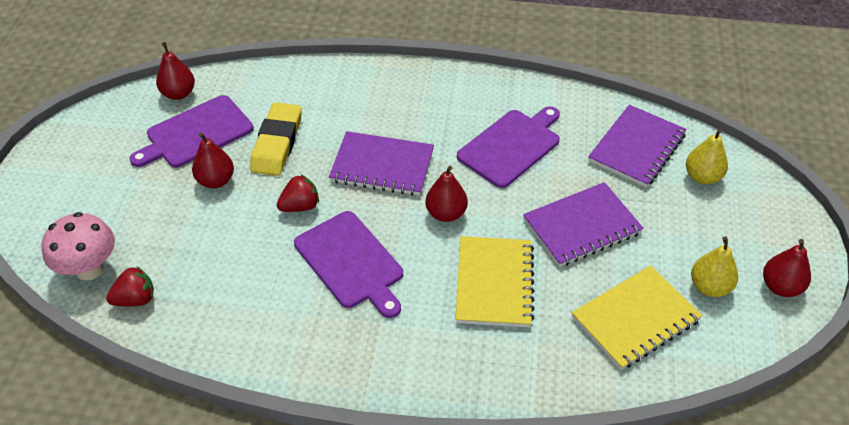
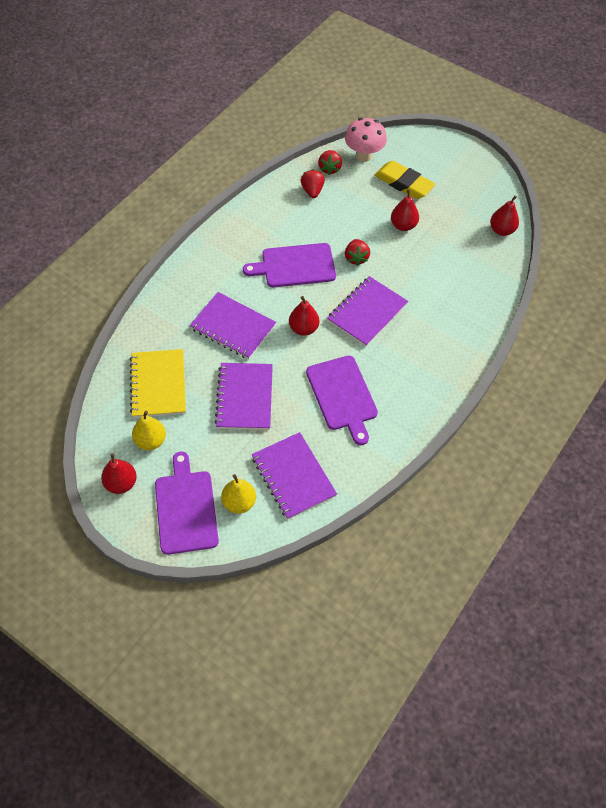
camera: 115 degrees right, 10 degrees up
purple cutting board [129,95,254,168] -> purple cutting board moved to [155,452,219,555]
yellow eraser [250,102,302,176] -> yellow eraser moved to [374,161,436,199]
yellow notebook [456,236,535,327] -> purple notebook [190,292,276,359]
none -> red strawberry [301,169,325,198]

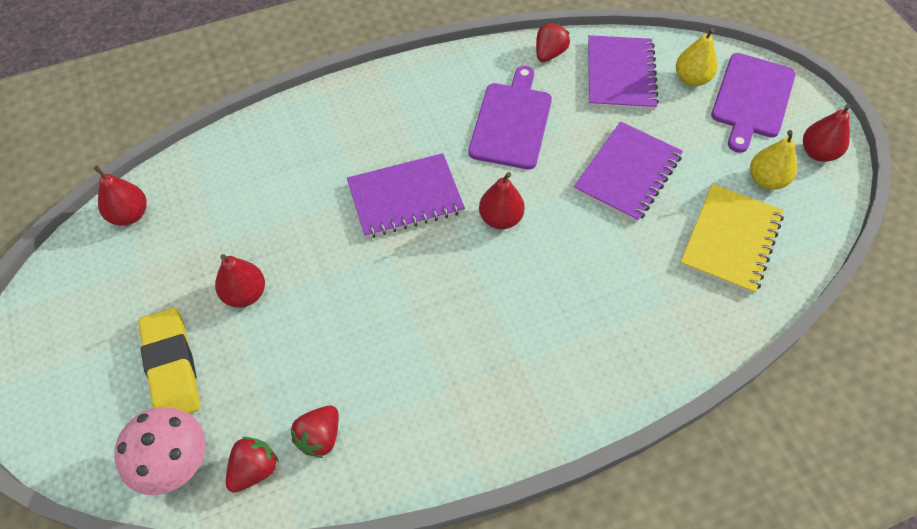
camera: 145 degrees left, 0 degrees up
purple notebook [190,292,276,359] -> none
purple cutting board [243,243,336,287] -> none
red strawberry [345,239,370,266] -> red strawberry moved to [536,23,570,62]

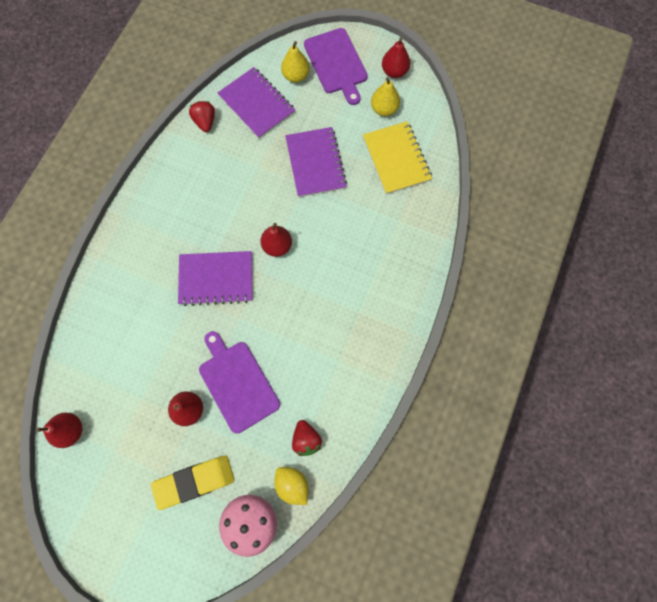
camera: 45 degrees left, 15 degrees up
yellow eraser [138,308,201,414] -> yellow eraser turned 45 degrees counterclockwise [151,456,235,510]
red strawberry [226,437,279,493] -> yellow lemon [274,467,308,505]
purple notebook [347,153,465,238] -> purple notebook turned 60 degrees clockwise [178,251,252,306]
purple cutting board [468,66,552,169] -> purple cutting board moved to [199,331,280,434]

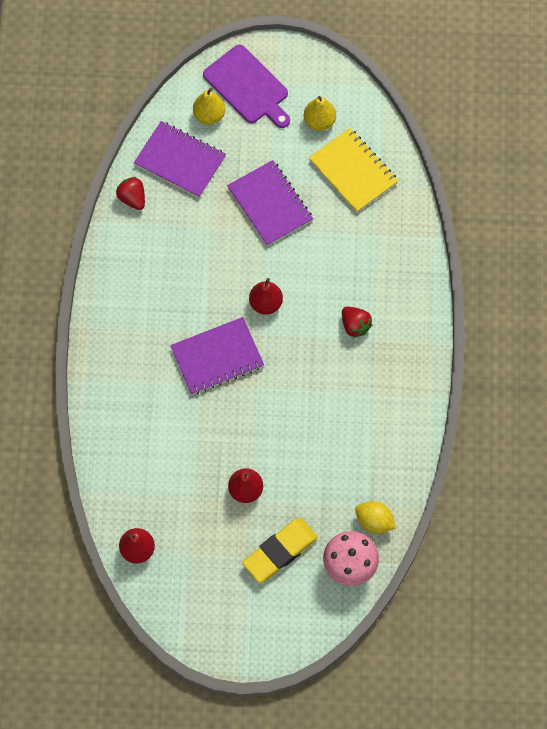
camera: 20 degrees left, 5 degrees down
purple cutting board [199,331,280,434] -> none
red strawberry [292,420,322,456] -> red strawberry moved to [342,307,372,338]
red pear [382,38,410,78] -> none

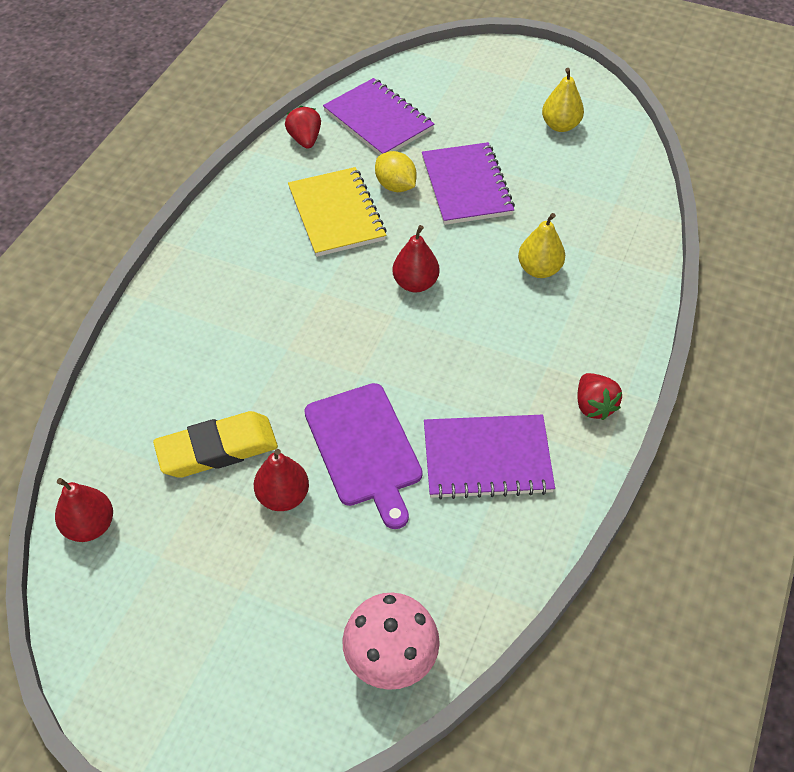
camera: 20 degrees right, 15 degrees down
purple notebook [170,317,264,395] -> purple notebook moved to [424,415,555,500]
yellow pear [193,88,225,125] -> yellow pear moved to [518,213,565,278]
purple cutting board [203,45,290,128] -> purple cutting board moved to [304,383,423,529]
yellow eraser [242,518,318,583] -> yellow eraser moved to [153,411,278,478]
yellow notebook [309,128,398,213] -> yellow notebook moved to [288,167,387,257]
red strawberry [342,307,372,338] -> red strawberry moved to [577,373,622,420]
yellow lemon [355,501,396,534] -> yellow lemon moved to [375,151,417,192]

